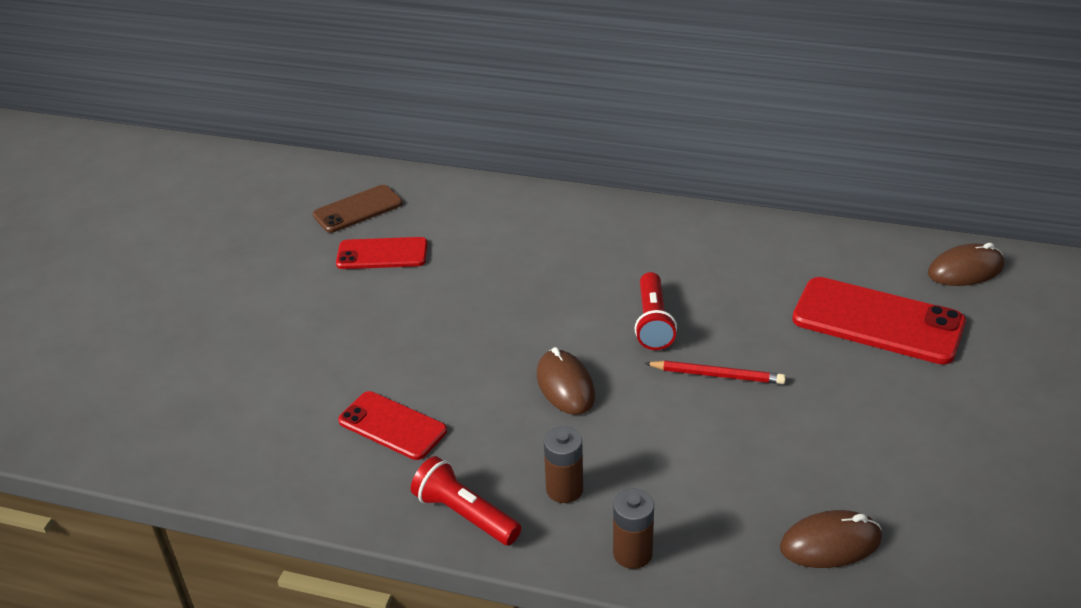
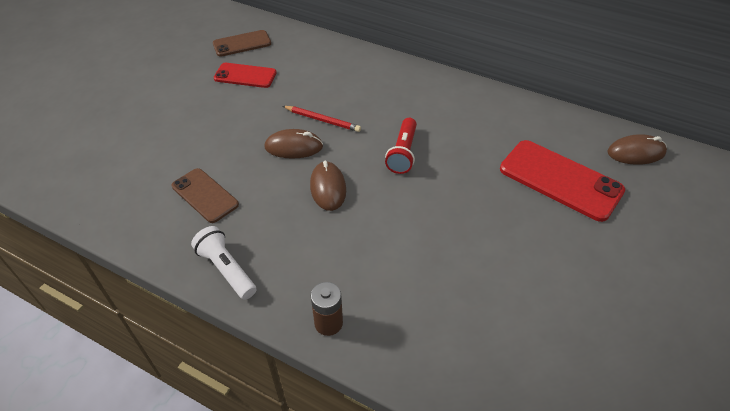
camera: 10 degrees right, 10 degrees up
red phone [338,391,447,460] -> brown phone [172,168,239,223]
red flashlight [411,456,521,546] -> white flashlight [191,226,257,300]
brown battery [544,426,583,503] -> none
red pencil [644,361,786,384] -> red pencil moved to [283,106,361,132]
brown mouse [780,510,882,568] -> brown mouse moved to [265,129,323,159]

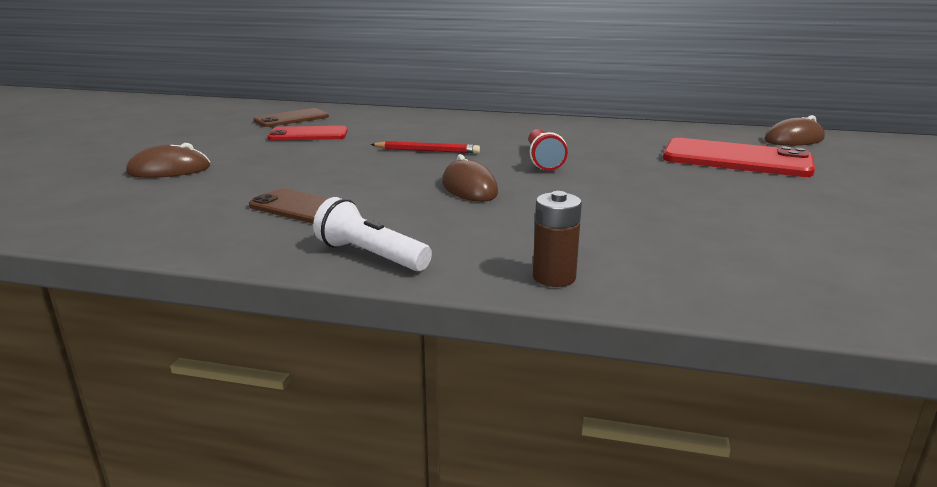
camera: 15 degrees left, 25 degrees down
brown mouse [265,129,323,159] -> brown mouse moved to [126,143,210,178]

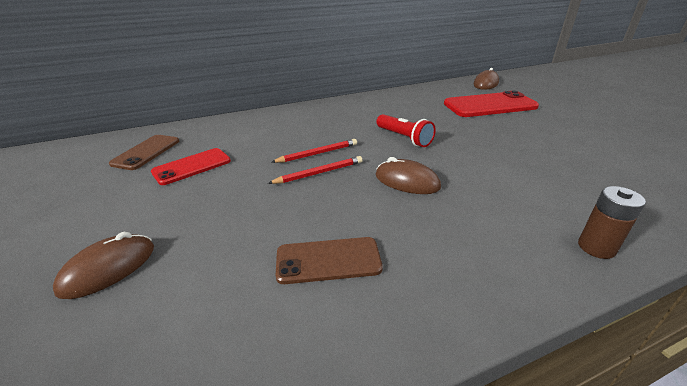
camera: 35 degrees left, 10 degrees up
white flashlight [313,197,432,271] -> none
none -> red pencil [268,156,362,184]

